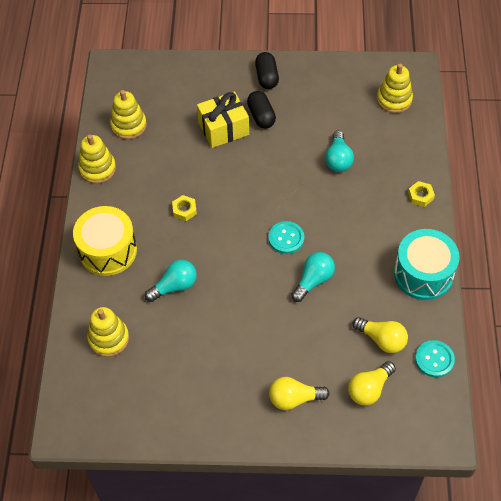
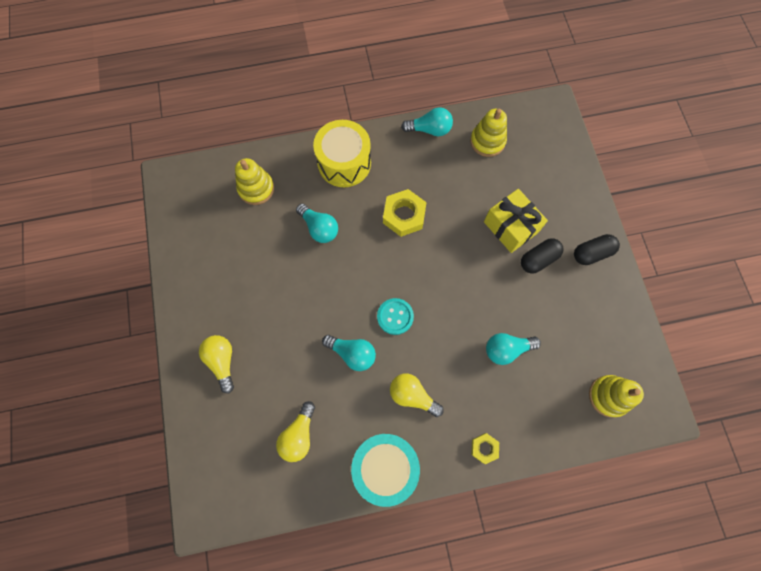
camera: 75 degrees right, 15 degrees up
yellow stacking toy [78,134,116,184] -> turquoise light bulb [401,107,453,136]
yellow nut [172,195,197,221] -> yellow nut [383,189,427,237], size x1.77
yellow light bulb [348,361,396,406] -> yellow light bulb moved to [390,373,444,417]
turquoise button [415,340,455,378] -> none

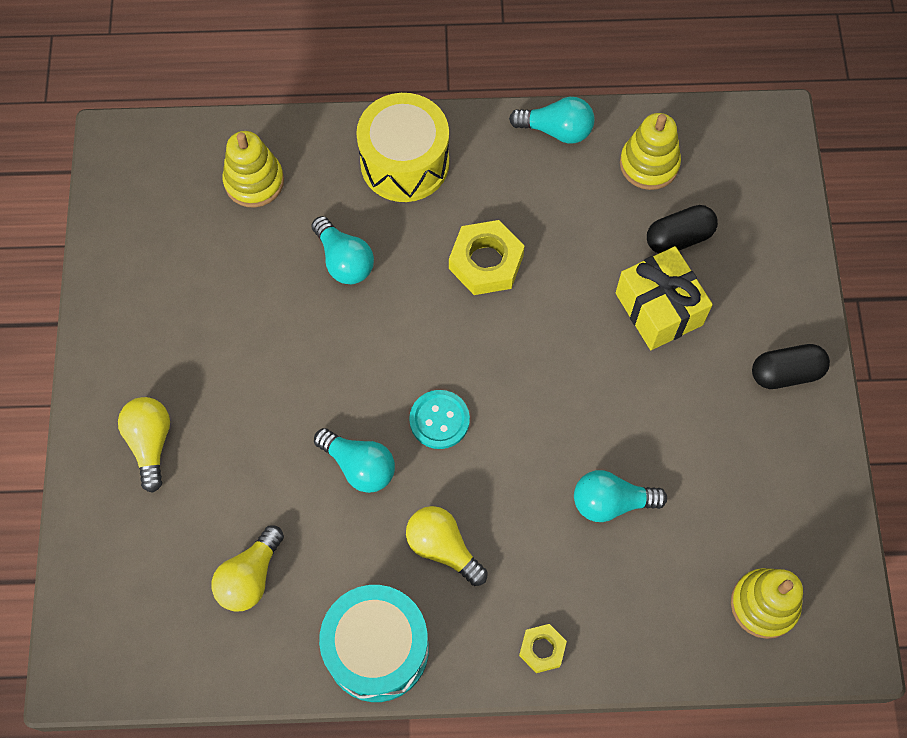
camera: 10 degrees right, 5 degrees down
black capsule [521,238,563,274] -> black capsule moved to [647,205,718,254]

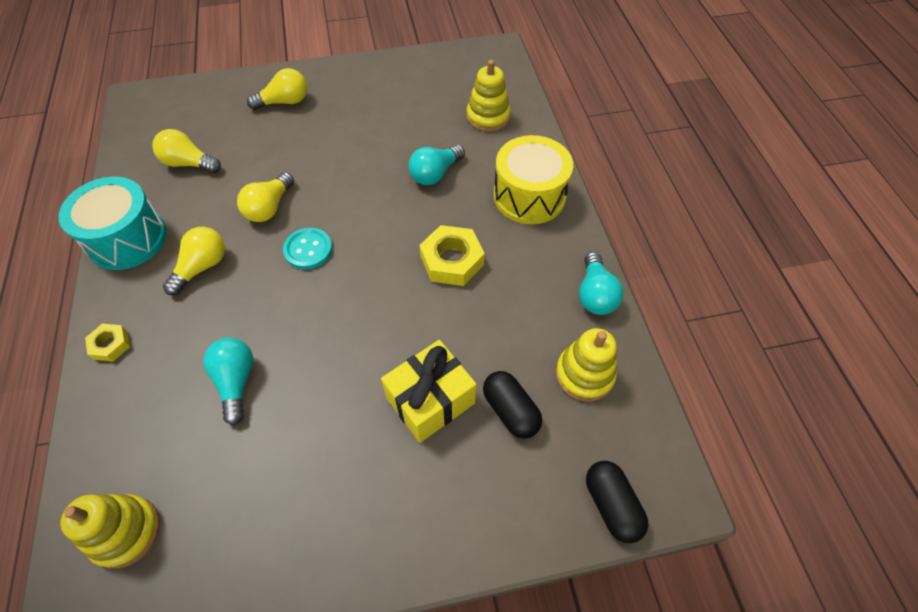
camera: 80 degrees right, 10 degrees down
turquoise light bulb [314,428,395,493] -> yellow light bulb [237,172,294,222]
black capsule [752,344,830,389] -> black capsule moved to [586,461,648,543]

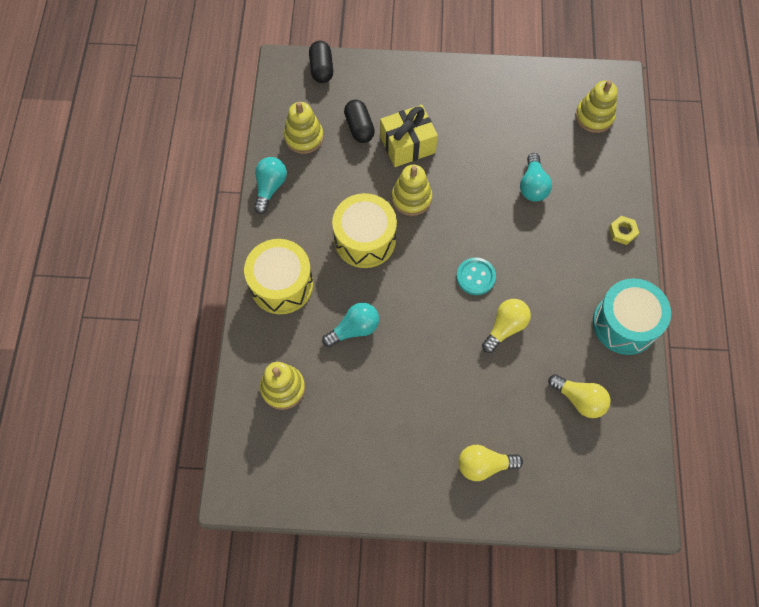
camera: 165 degrees left, 10 degrees up
yellow light bulb [163,227,225,295] -> none
yellow nut [419,225,485,286] -> yellow drum [332,193,397,268]
none -> yellow stacking toy [392,165,432,216]

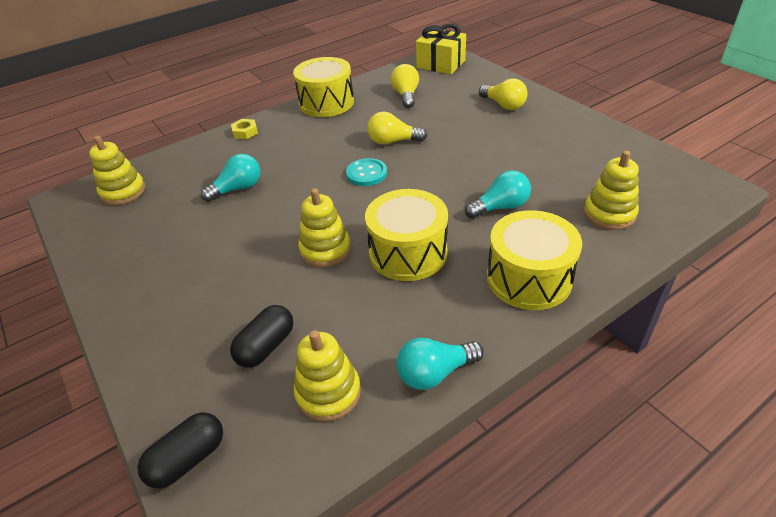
camera: 125 degrees left, 25 degrees down
turquoise light bulb [322,303,379,347] -> turquoise light bulb turned 135 degrees clockwise [465,170,531,219]
yellow gift [380,105,438,167] -> yellow gift moved to [416,24,466,74]
turquoise drum [593,278,671,355] -> yellow drum [293,57,354,117]

